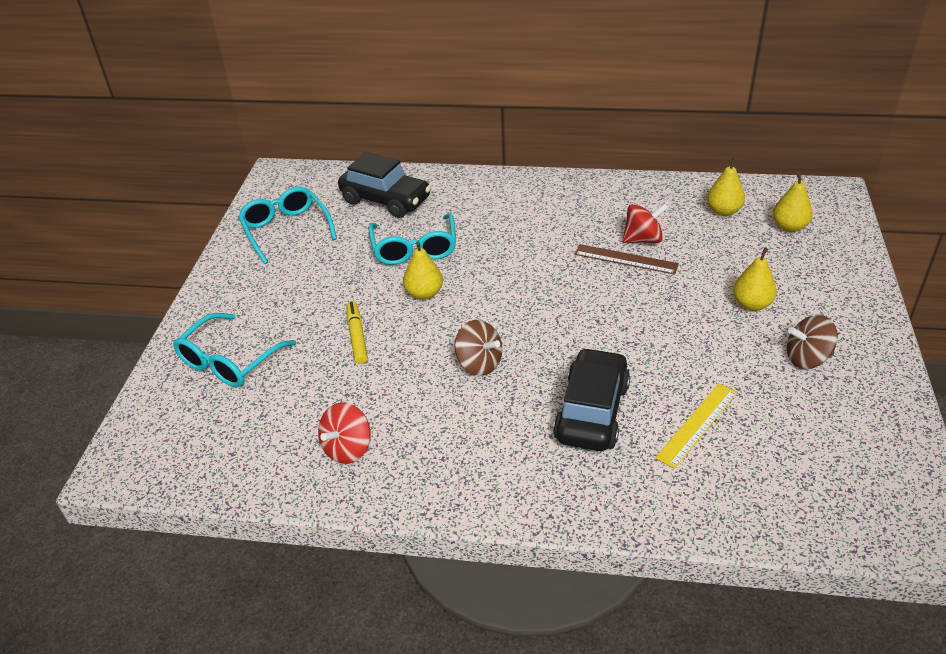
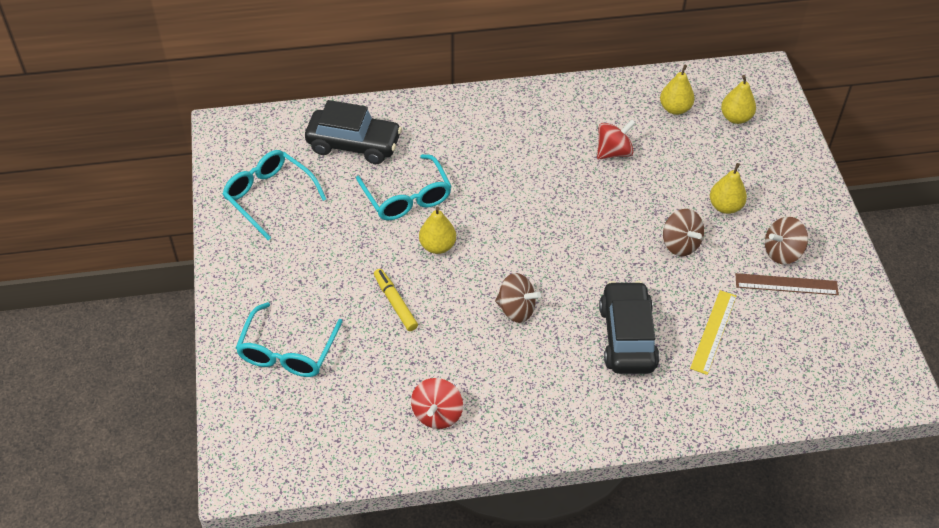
camera: 20 degrees left, 10 degrees up
brown ruler [574,244,679,275] -> brown ruler moved to [736,273,839,295]
none -> brown spinning top [663,209,704,256]

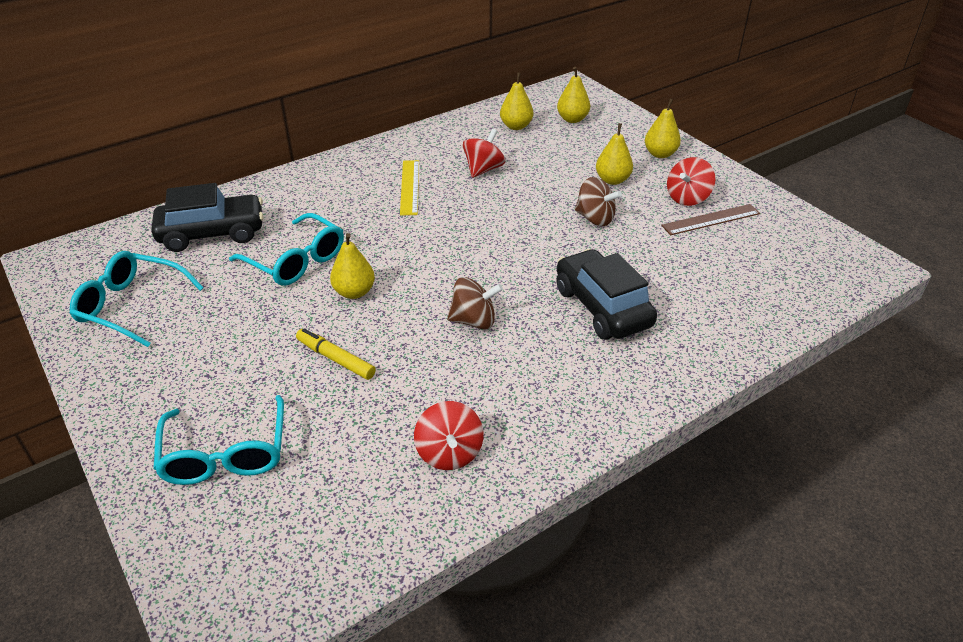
camera: 25 degrees left, 10 degrees down
yellow ruler [690,290,737,375] -> yellow ruler moved to [400,160,419,216]
brown spinning top [765,217,808,264] -> red spinning top [667,157,715,206]
none -> yellow pear [645,99,681,158]

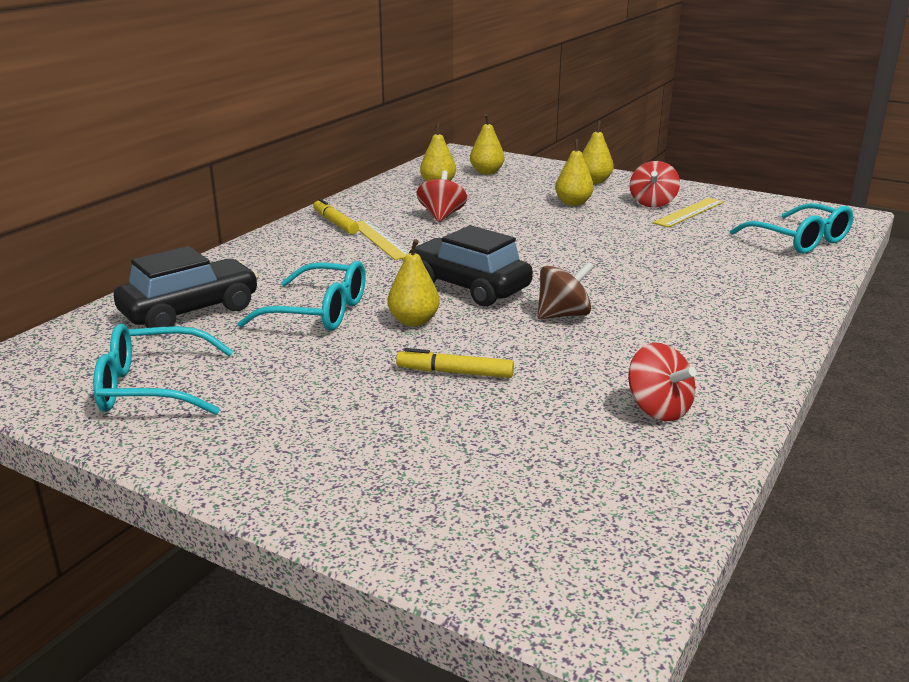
camera: 25 degrees left, 15 degrees down
turquoise glasses [153,395,284,485] -> turquoise glasses moved to [730,203,853,254]
black car [556,249,657,340] -> black car moved to [407,225,533,307]
brown spinning top [575,177,622,226] -> none
brown ruler [661,204,760,235] -> yellow ruler [653,198,724,227]
none -> yellow marker [313,198,359,234]

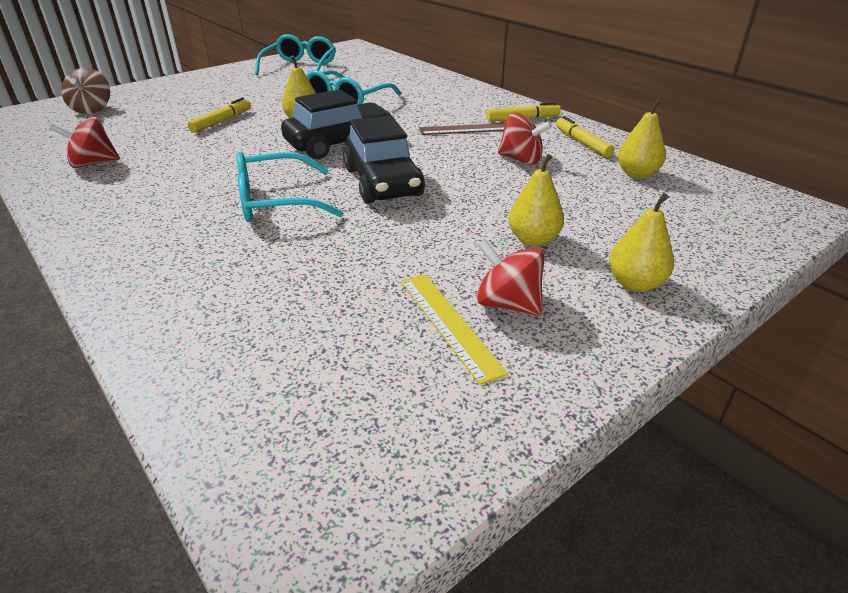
camera: 110 degrees right, 10 degrees up
black car [113,246,259,328] -> black car moved to [343,115,425,204]
yellow ruler [356,220,407,260] -> brown ruler [419,123,505,135]
yellow pear [470,114,505,175] -> none
brown spinning top [537,262,594,319] -> brown spinning top moved to [61,68,110,114]
turquoise glasses [730,203,853,254] -> turquoise glasses moved to [236,152,343,222]
none -> yellow marker [556,116,615,157]

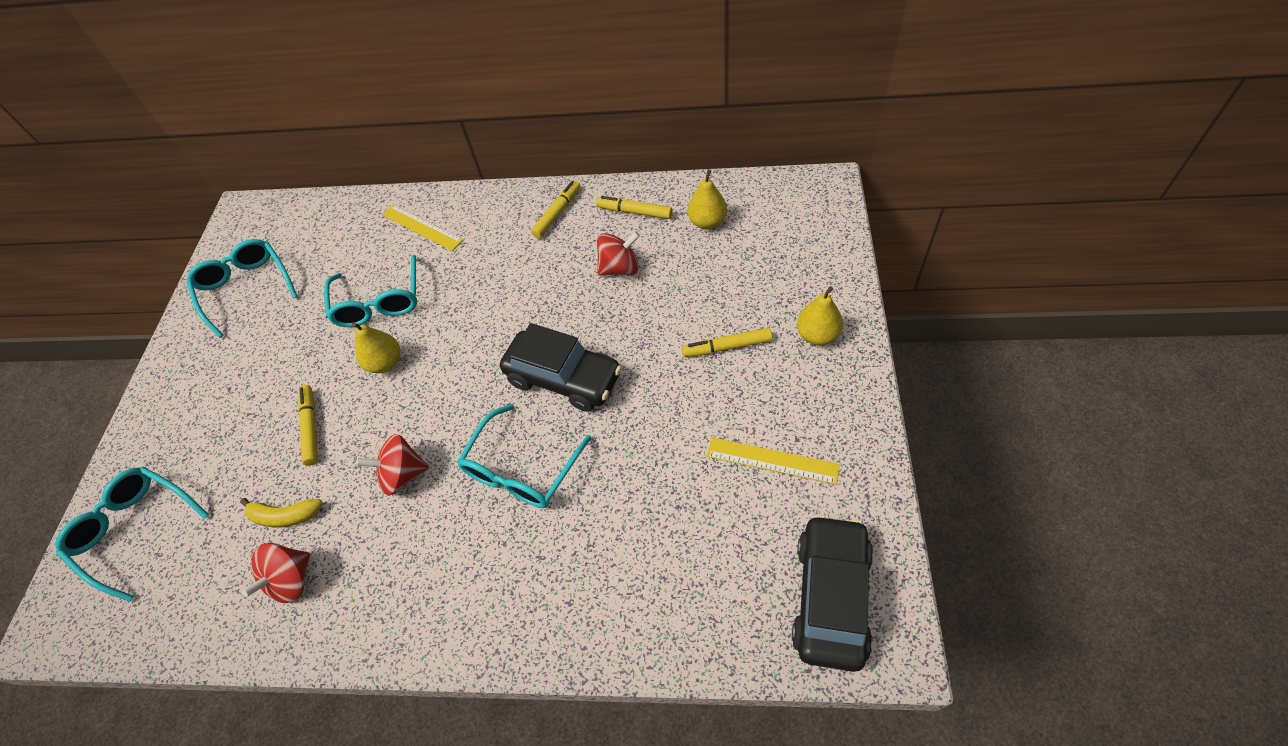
camera: 40 degrees left, 20 degrees up
brown spinning top [61,68,110,114] -> turquoise glasses [55,467,209,602]
black car [281,89,395,159] -> black car moved to [792,514,873,672]
brown ruler [419,123,505,135] -> none
red spinning top [476,239,544,316] -> red spinning top moved to [356,434,429,496]
yellow pear [508,154,564,246] -> yellow marker [682,328,772,357]
none -> yellow banana [240,498,322,527]
none -> yellow ruler [382,204,463,251]

